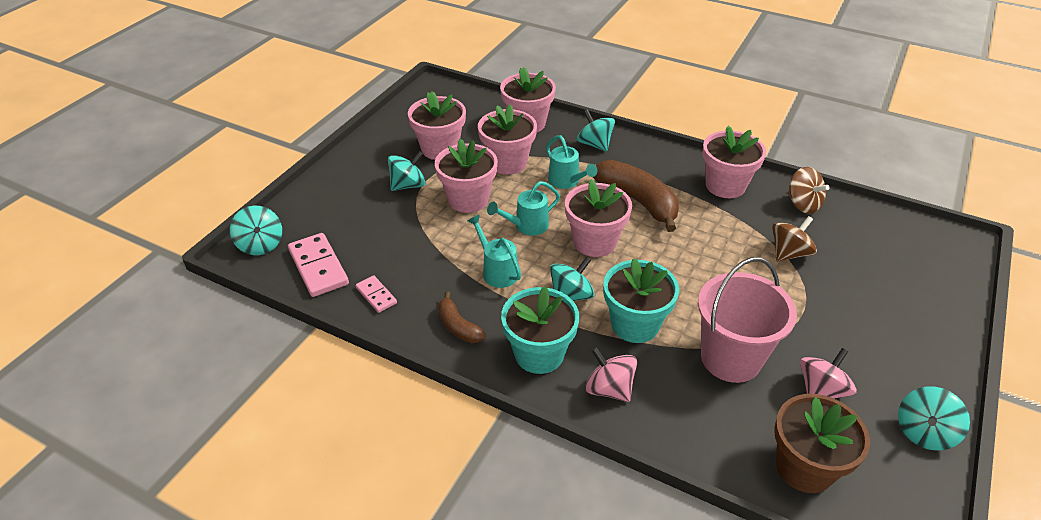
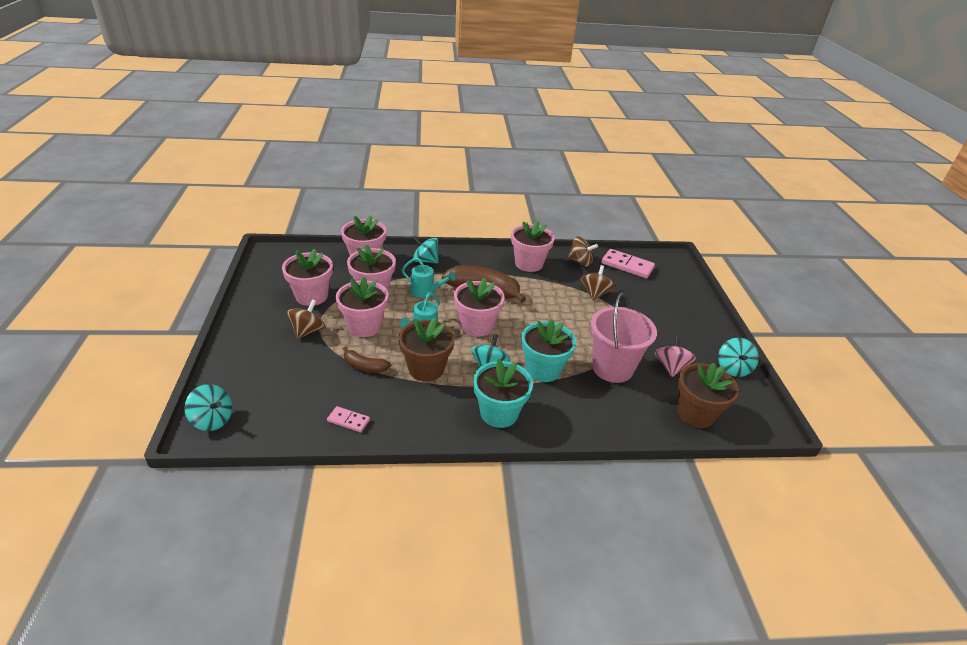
camera: 35 degrees left, 5 degrees down
pink domino [288,233,349,297] -> pink domino moved to [601,249,655,278]
turquoise spinning top [388,151,426,191] -> brown spinning top [287,299,325,339]
brown banana [438,292,486,343] -> brown banana moved to [343,346,391,373]
turquoise watering can [467,215,521,288] -> brown flower pot [398,318,455,382]
pink spinning top [585,347,637,402] -> none

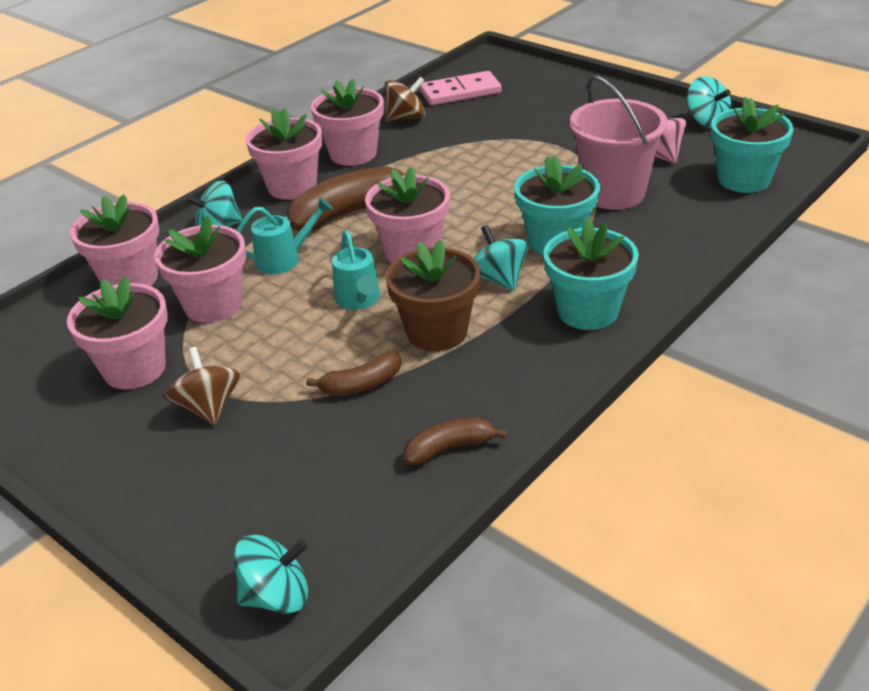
camera: 40 degrees left, 0 degrees up
pink domino [327,406,370,432] -> brown banana [404,418,508,465]
pink flower pot [336,277,388,337] -> pink flower pot moved to [245,108,322,200]
brown spinning top [581,265,615,301] -> none
brown flower pot [677,363,739,428] -> turquoise flower pot [711,97,794,193]

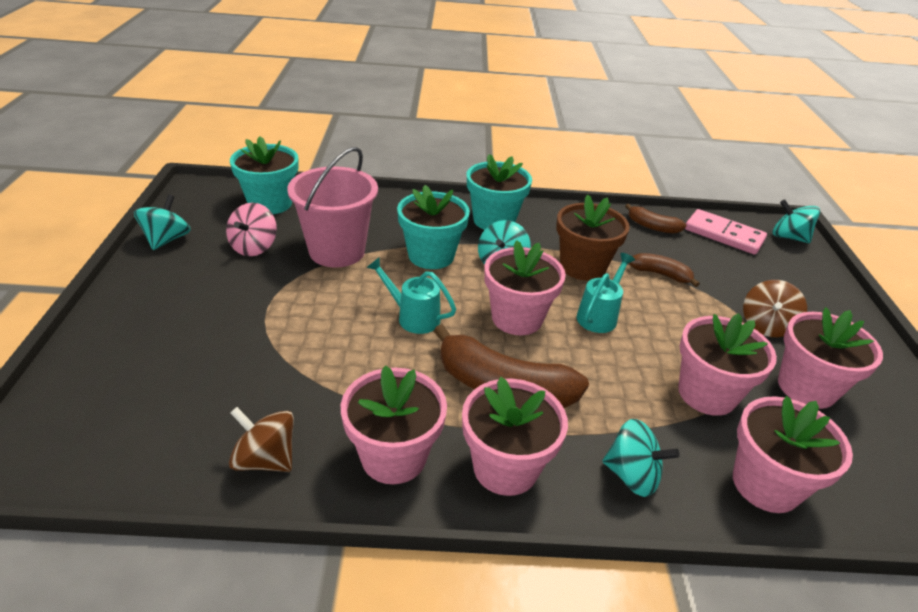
camera: 135 degrees left, 0 degrees up
turquoise watering can [237,197,333,274] -> turquoise watering can moved to [366,257,456,334]
pink domino [420,71,502,105] -> pink domino moved to [685,209,767,255]

